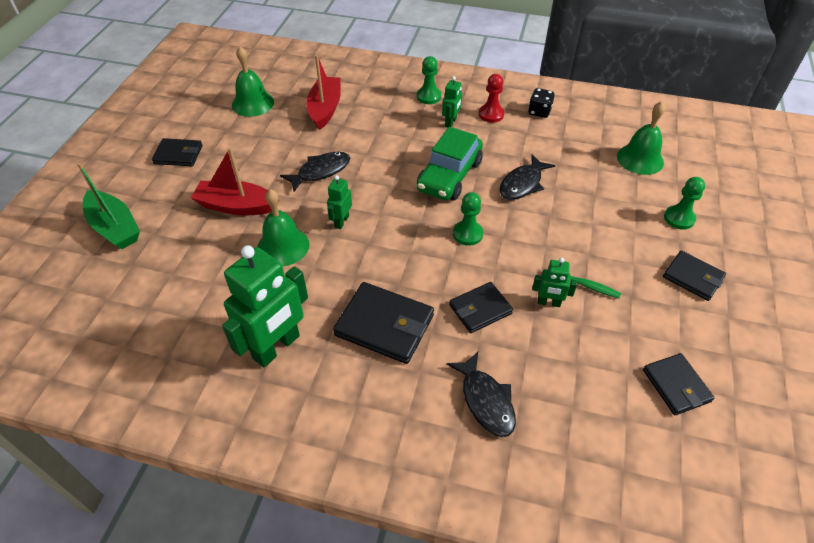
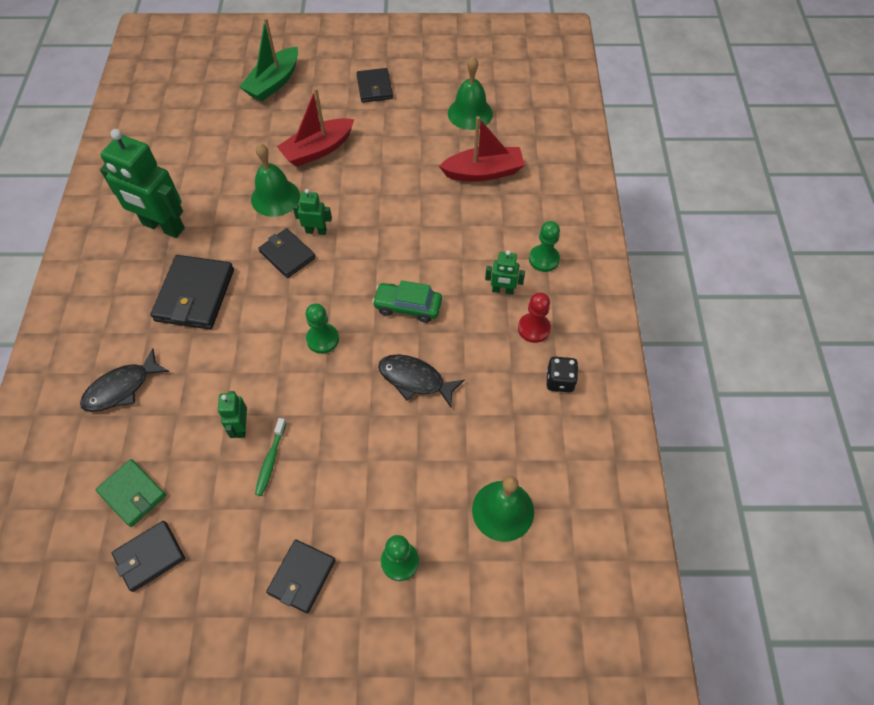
camera: 75 degrees right, 10 degrees up
red boat [191,148,279,215] -> red boat turned 120 degrees counterclockwise [277,88,354,167]
black fish [280,152,350,192] -> none
green car [417,127,483,200] -> green car [372,280,442,323], size x0.66
black wallet [449,282,513,333] -> black wallet moved to [258,228,316,278]
none -> green wallet [96,459,166,527]

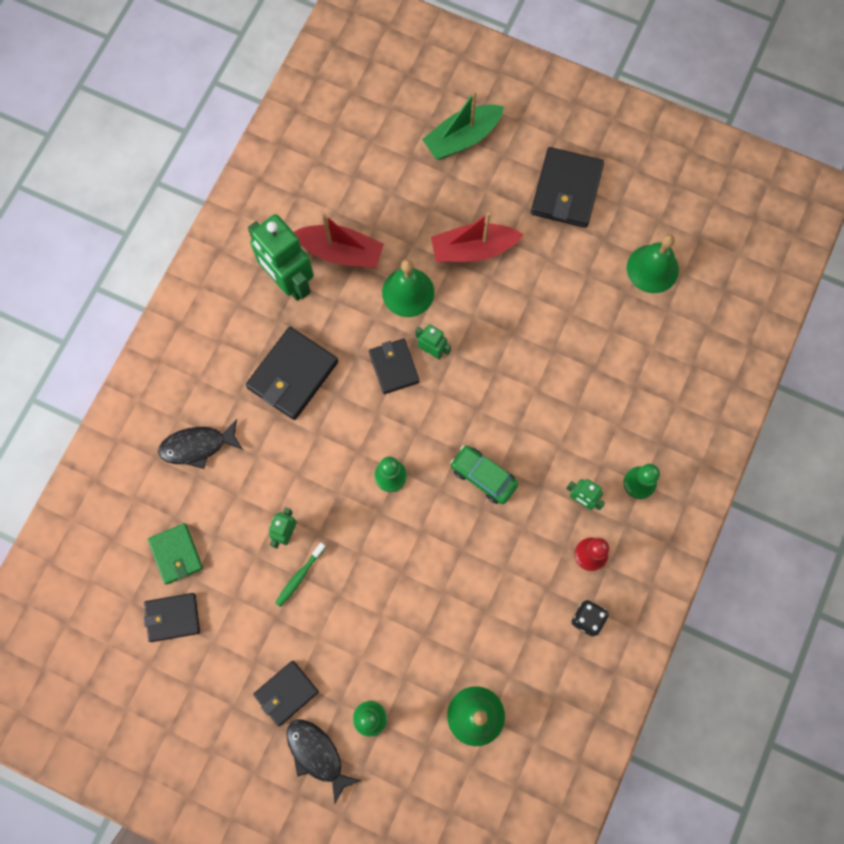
camera: 25 degrees right, 15 degrees up
black wallet [357,68,393,103] -> black wallet [531,147,604,228], size x1.58
black fish [378,355,465,407] -> black fish moved to [286,719,361,803]
red boat [439,116,525,182] -> red boat moved to [294,214,384,268]

